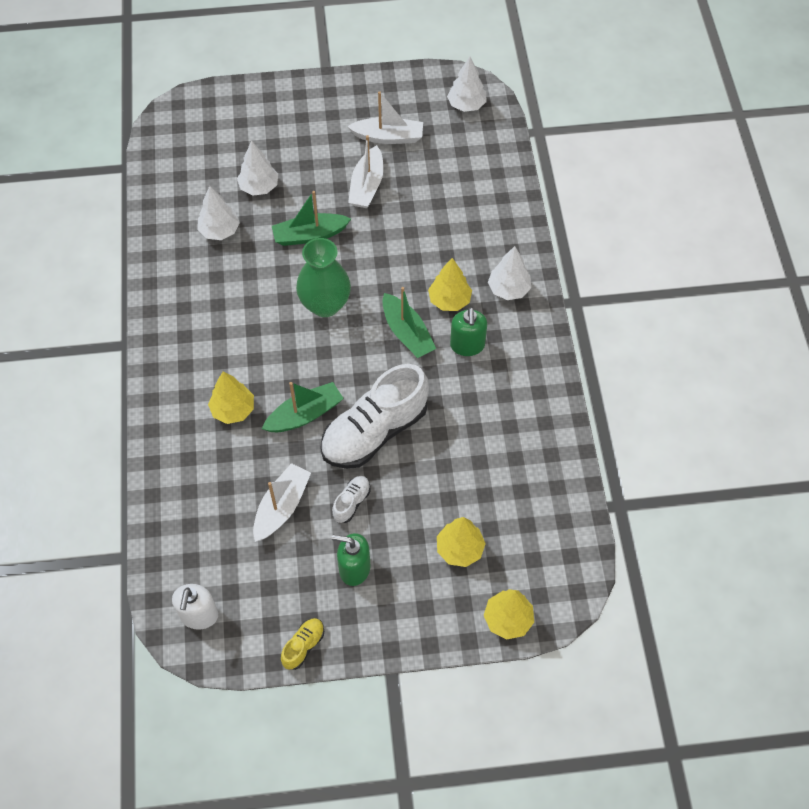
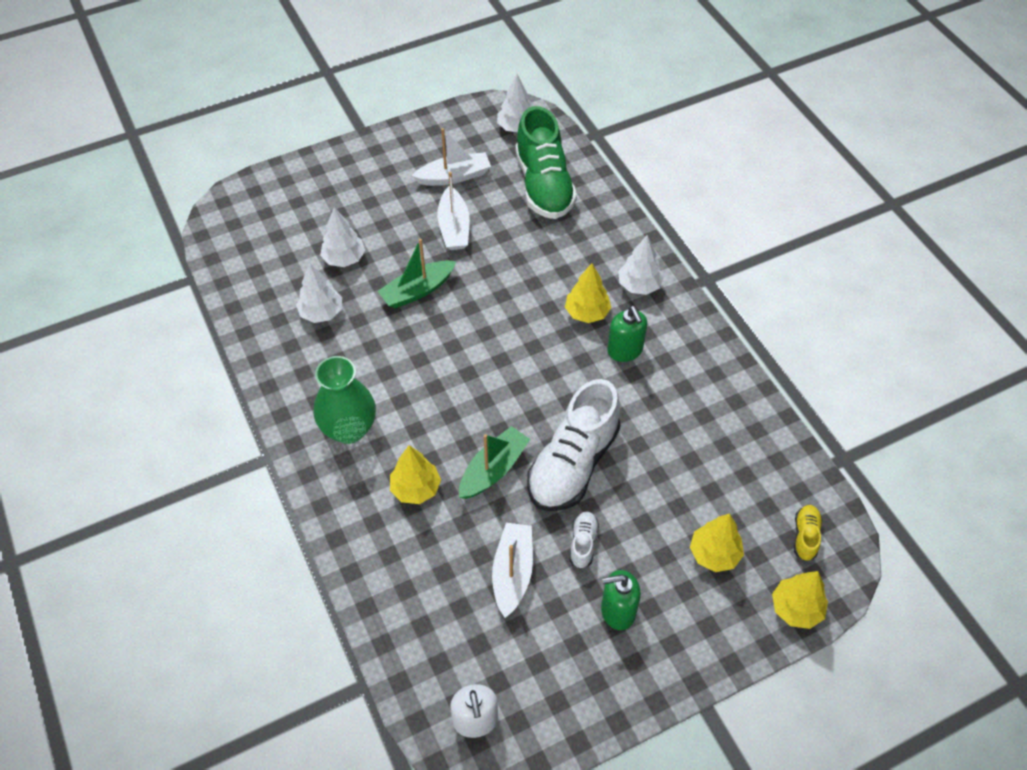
camera: 20 degrees left, 5 degrees down
yellow shoe [281,618,324,670] -> yellow shoe moved to [794,505,822,561]
green vase [296,238,351,317] -> green vase moved to [314,356,376,444]
green boat [382,287,436,358] -> none
none -> green shoe [515,106,577,219]

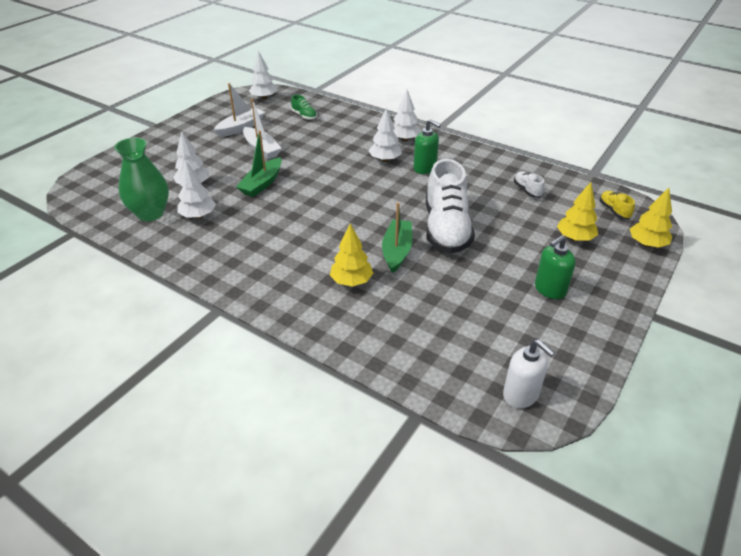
camera: 30 degrees left, 15 degrees down
green vase [314,356,376,444] -> green vase moved to [114,137,169,221]
white boat [492,523,533,618] -> none
green shoe [515,106,577,219] -> green shoe [291,95,317,120], size x0.43
yellow tree [565,263,611,323] -> white tree [369,108,402,162]
white shoe [569,511,599,569] -> white shoe moved to [514,171,545,198]

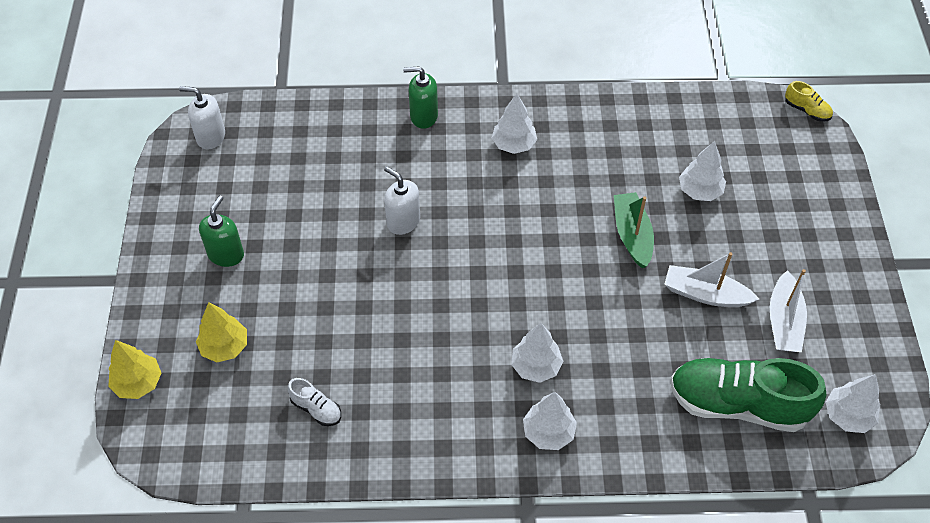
camera: 145 degrees right, 15 degrees up
green vase [114,137,169,221] -> none
white tree [177,161,216,219] -> white tree moved to [492,94,537,154]
green shoe [291,95,317,120] -> green shoe [670,358,826,432], size x2.34
yellow tree [330,224,373,286] -> none
green boat [382,202,413,273] -> white soap dispenser [384,166,420,235]
green soap dispenser [414,119,441,174] -> green soap dispenser moved to [403,66,438,129]
white shoe [426,159,475,254] -> none
yellow shoe [600,191,635,219] -> yellow shoe moved to [785,81,833,122]

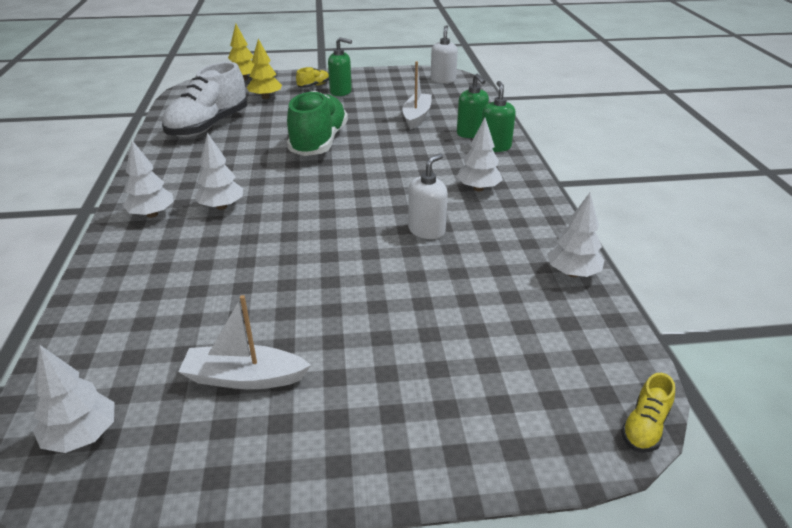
camera: 85 degrees right, 20 degrees down
white shoe [288,378,341,426] -> white shoe [162,62,247,137], size x2.34
white soap dispenser [384,166,420,235] -> white soap dispenser moved to [408,153,448,239]
green boat [614,192,654,268] -> none
white boat [664,252,759,307] -> white boat moved to [402,61,432,129]
green shoe [670,358,826,432] -> green shoe moved to [287,91,348,156]
white tree [679,141,726,201] -> white tree moved to [547,193,604,277]
none -> yellow shoe [296,67,329,88]
none -> green soap dispenser [457,74,489,138]

